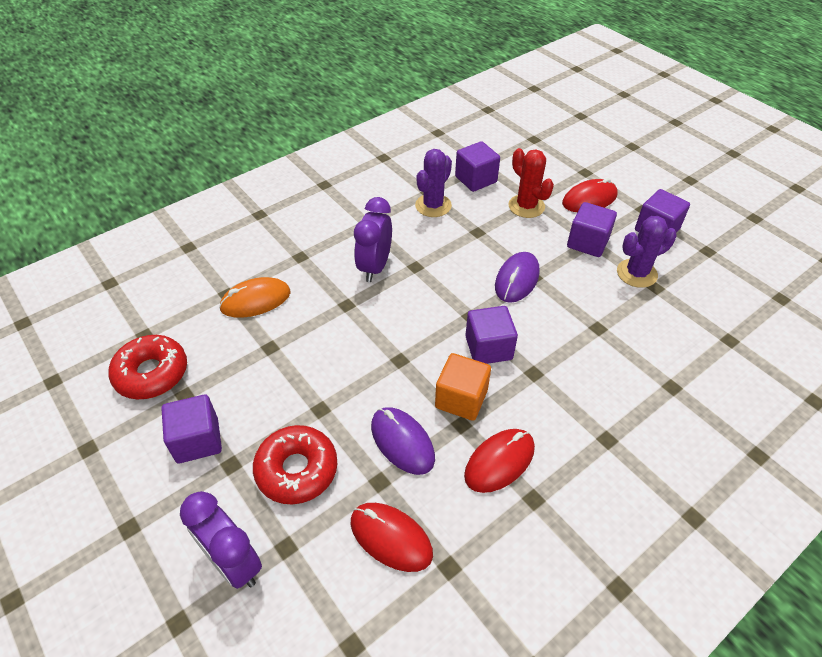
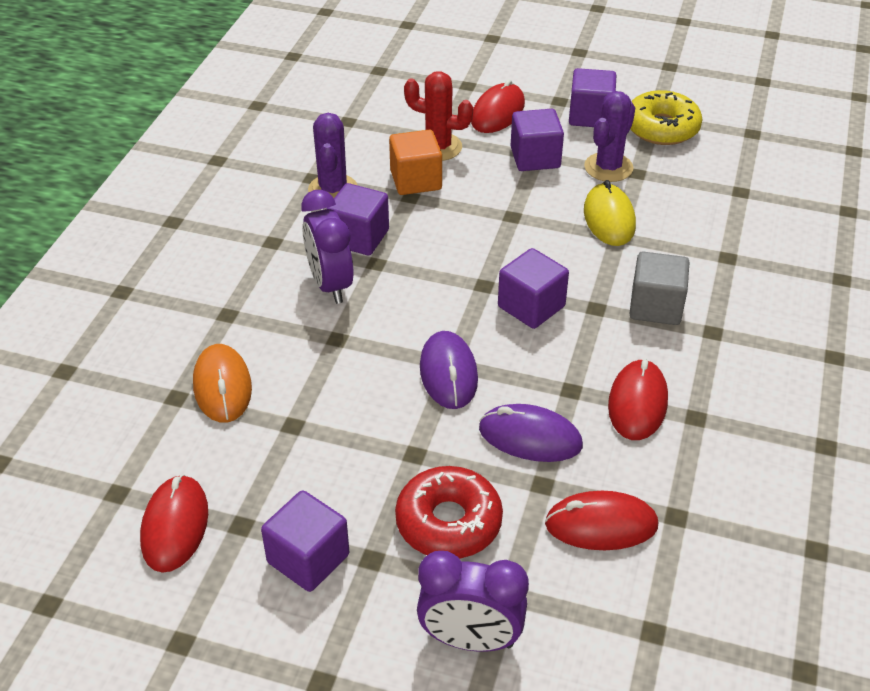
camera: 35 degrees left, 5 degrees down
red donut [109,335,187,399] -> red mouse [140,474,208,573]
orange mouse [219,277,291,318] -> orange mouse turned 45 degrees counterclockwise [193,344,252,423]
orange cube [435,353,491,421] -> orange cube moved to [389,130,442,195]
purple cube [455,141,500,192] -> purple cube moved to [327,183,389,255]
purple mouse [495,252,540,303] -> purple mouse moved to [420,331,478,409]
none -> yellow mouse [584,180,636,246]
none -> grey cube [629,252,690,325]
none -> yellow donut [630,90,703,145]

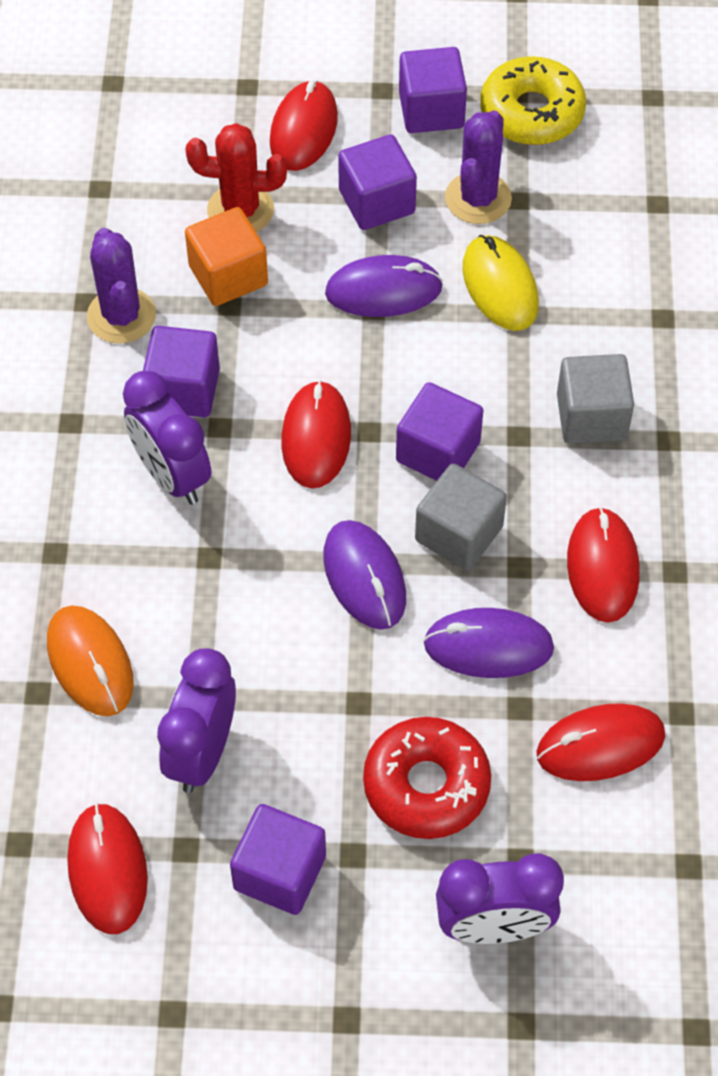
camera: 15 degrees left, 15 degrees up
none -> purple clock [157,648,236,793]
none -> red mouse [281,380,351,489]
none -> purple mouse [325,255,443,317]
none -> grey cube [415,463,507,571]

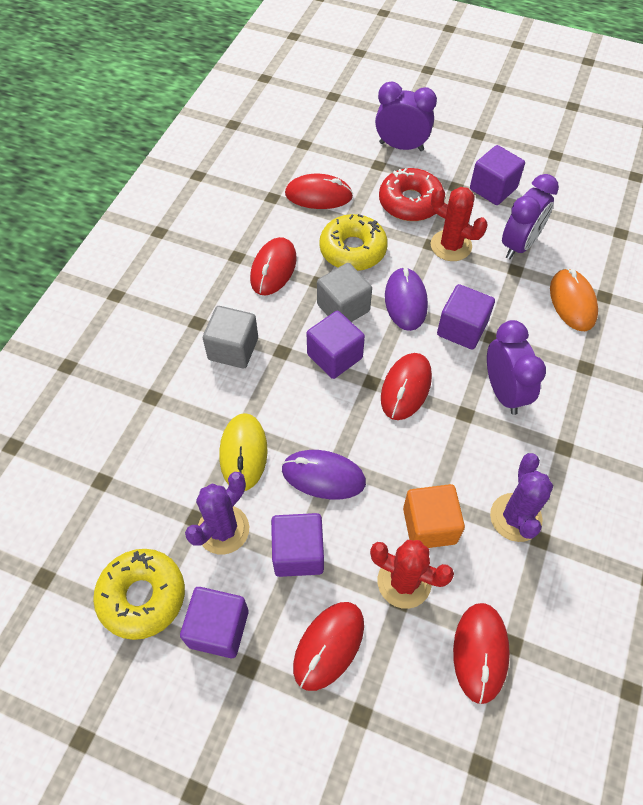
camera: 160 degrees left, 0 degrees up
red mouse [67,803,148,934] -> red mouse moved to [453,603,510,704]
purple cube [143,326,220,417] -> purple cube moved to [437,284,495,350]
purple mouse [423,608,554,678] -> yellow donut [319,214,388,271]
none -> red cactus [431,187,488,261]

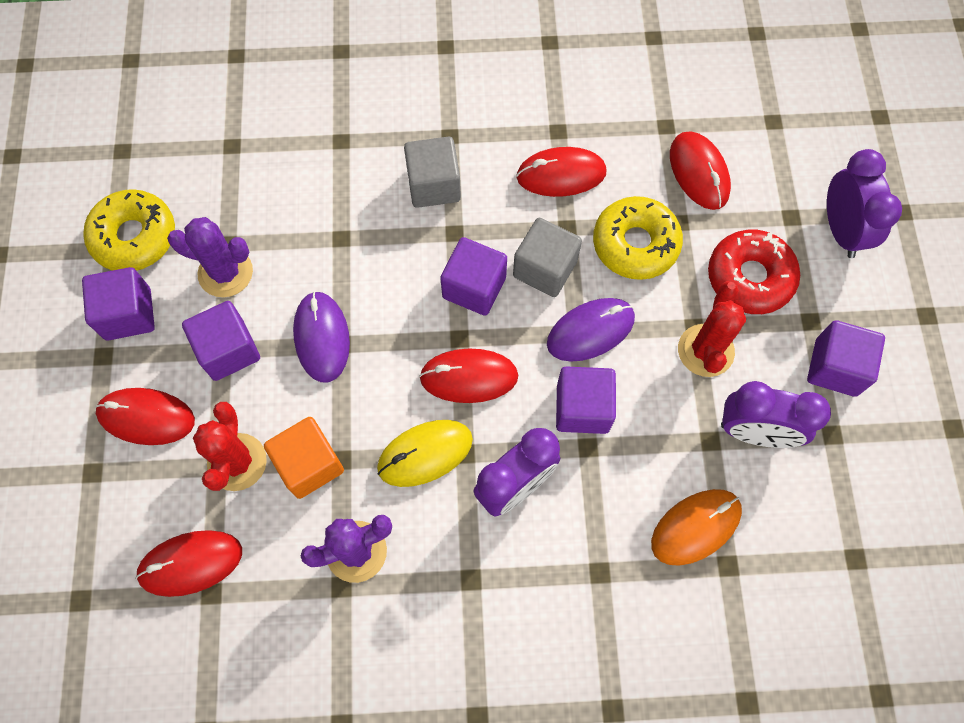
camera: 65 degrees right, 10 degrees up
yellow mouse [219,413,268,491] -> yellow mouse moved to [377,420,473,487]

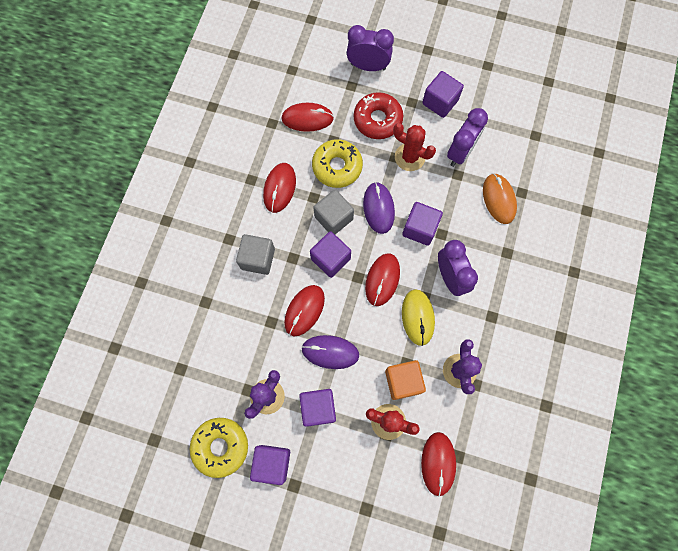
camera: 70 degrees left, 5 degrees up
red mouse [95,388,195,445] -> red mouse moved to [284,285,325,336]

